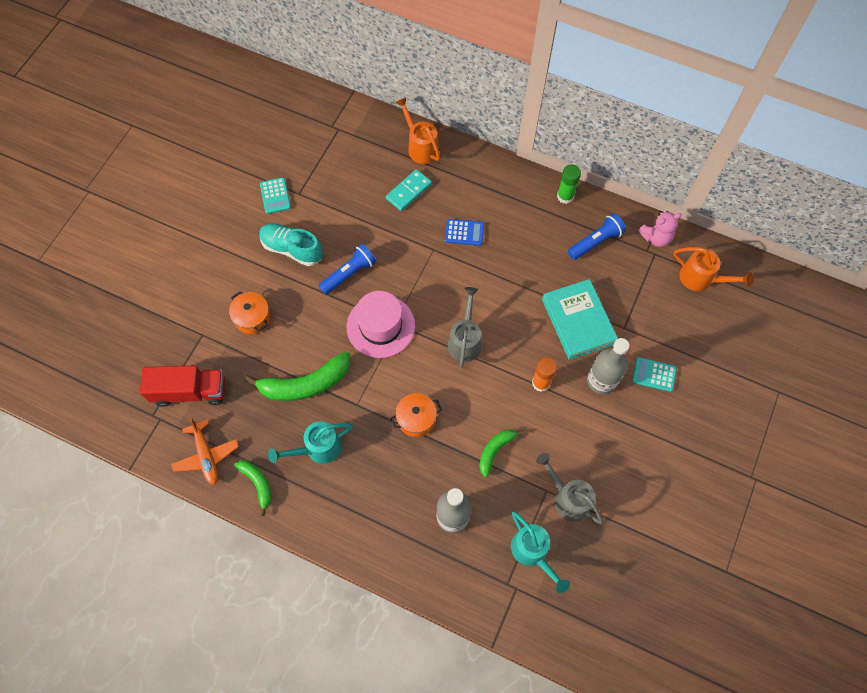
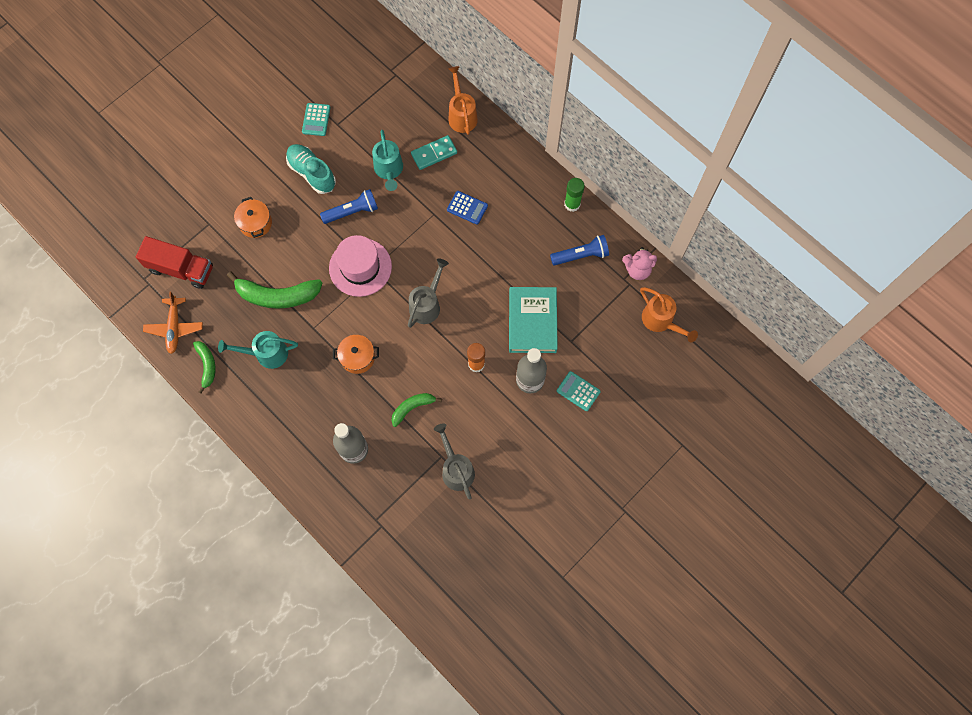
camera: 20 degrees right, 5 degrees up
turquoise watering can [511,511,570,593] -> turquoise watering can moved to [372,130,403,191]

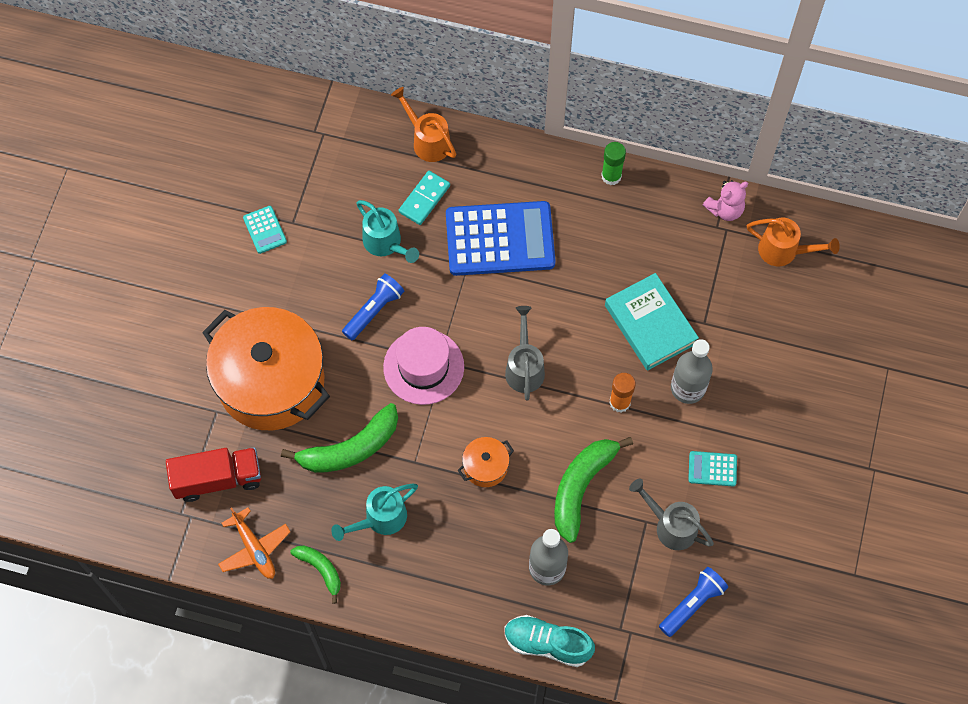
camera: 30 degrees left, 5 degrees down
orange pot [234,197,272,238] -> orange pot [202,307,330,430], size x2.47
turquoise shoe [286,144,336,194] -> turquoise shoe moved to [504,615,595,667]
green banana [391,393,442,427] -> green banana [554,437,633,543], size x1.78
blue calculator [447,191,488,225] -> blue calculator [446,201,556,276], size x2.34
blue flashlight [550,235,609,266] -> blue flashlight moved to [659,567,728,637]
turquoise calculator [557,371,601,411] -> turquoise calculator moved to [688,451,737,486]

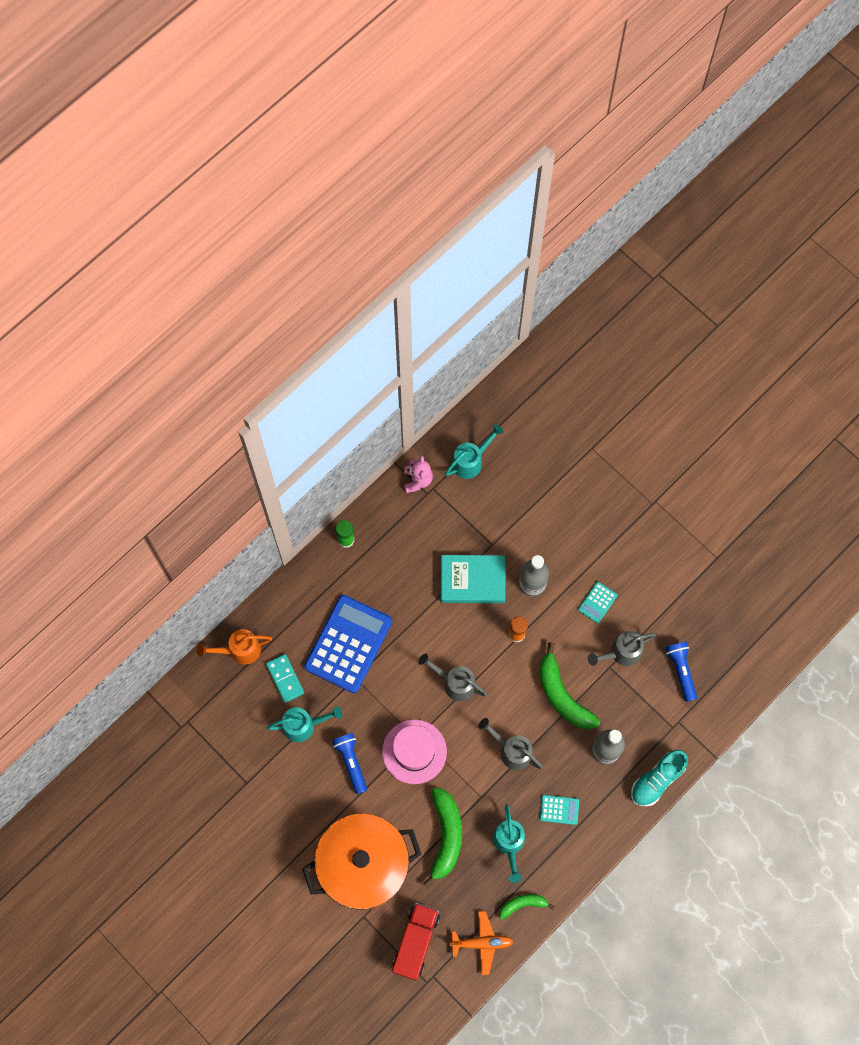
camera: 60 degrees left, 5 degrees up
turquoise calculator [243,206,287,254] -> turquoise calculator moved to [540,795,579,825]
orange pot [458,437,514,487] -> grey watering can [478,718,543,770]
orange watering can [747,218,840,266] -> turquoise watering can [445,424,504,479]

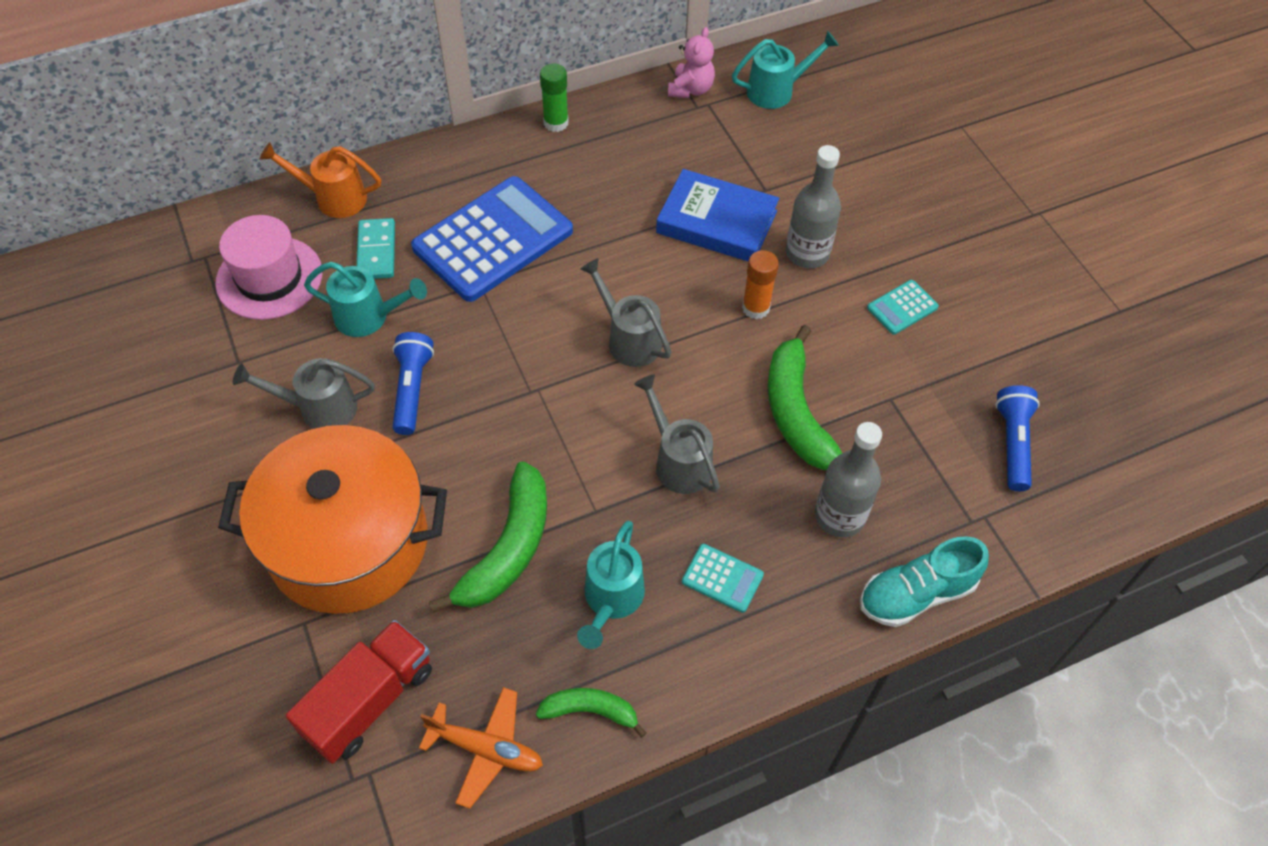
camera: 20 degrees right, 15 degrees down
pink hat [382,719,447,784] -> pink hat moved to [215,215,322,320]
turquoise book [440,555,505,603] -> blue book [656,169,779,261]
grey watering can [588,631,656,666] -> grey watering can moved to [233,358,375,429]

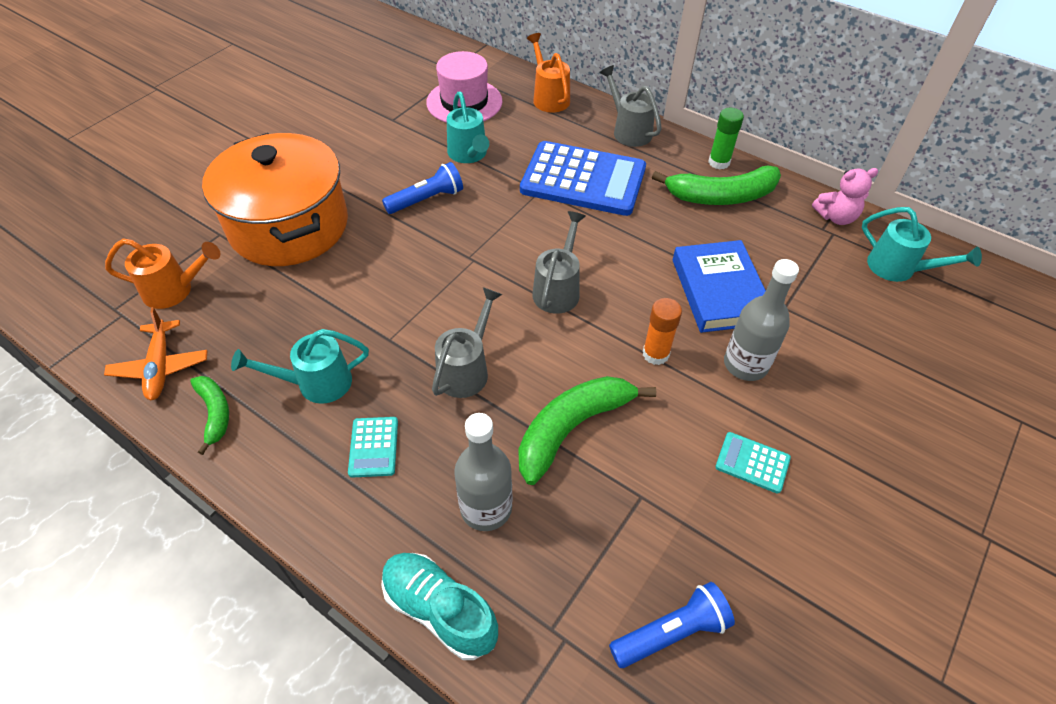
camera: 60 degrees right, 5 degrees down
grey watering can [233,358,375,429] -> grey watering can moved to [600,65,662,147]
red truck [286,620,432,764] -> orange watering can [105,239,220,309]
turquoise domino [356,218,395,279] -> none
green banana [429,462,547,613] -> green banana moved to [652,165,781,205]

